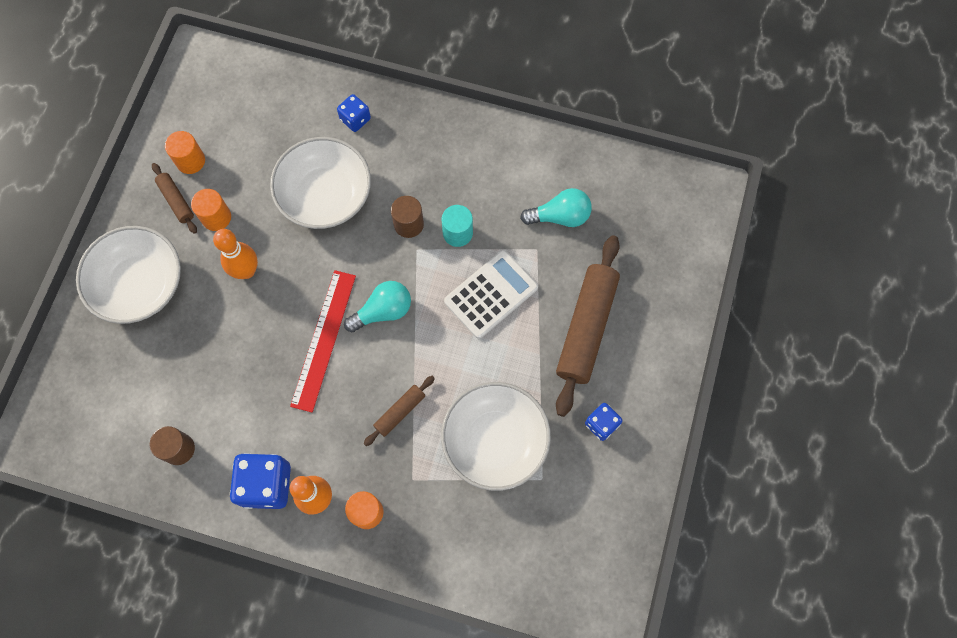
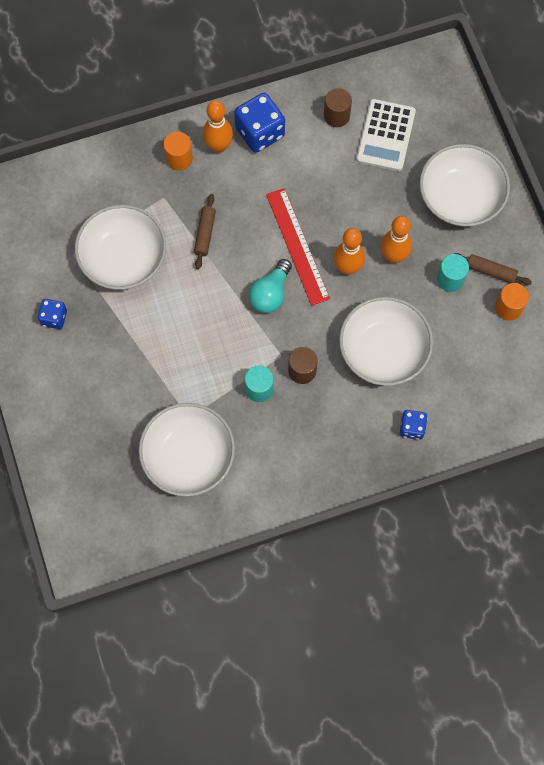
camera: 145 degrees right, 0 degrees up
orange cylinder [191,189,231,231] -> turquoise cylinder [437,254,469,292]
white calculator [444,250,538,339] -> white calculator moved to [356,99,416,171]
turquoise light bulb [520,188,592,227] -> white bowl [139,403,235,497]
brown rolling pin [556,235,620,417] -> none
none -> orange bowling pin [334,228,365,275]

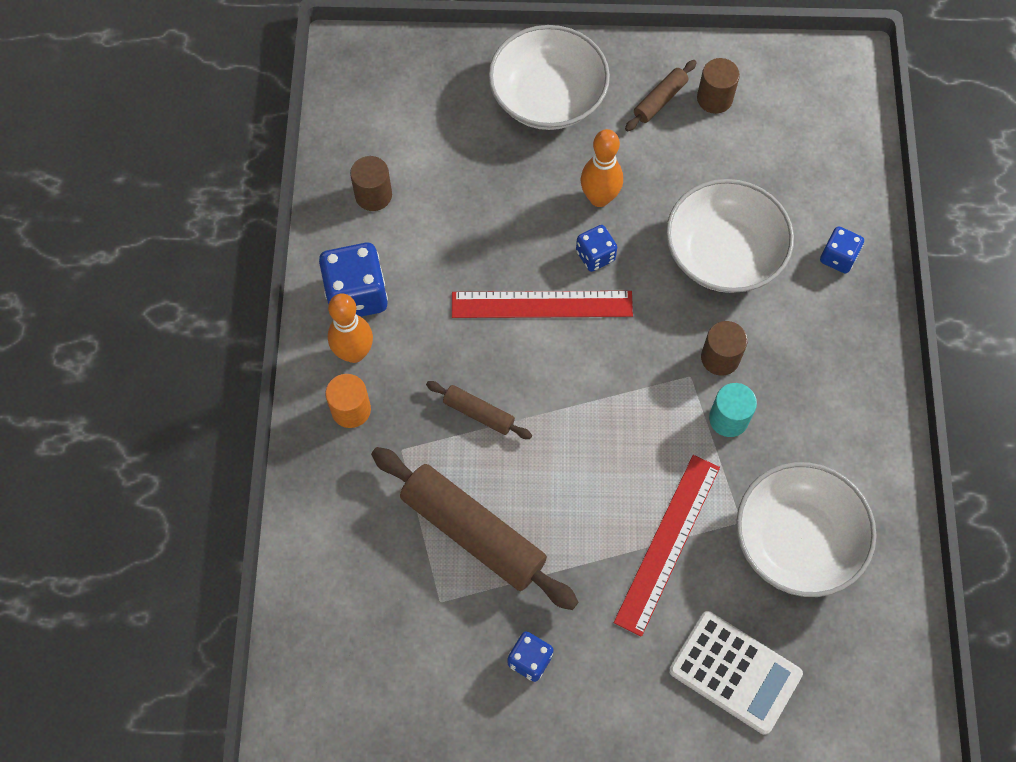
camera: 70 degrees left, 5 degrees down
white bowl [75,205,166,290] -> brown rolling pin [371,447,578,610]
turquoise light bulb [249,259,292,313] -> none
orange bowling pin [334,228,365,275] -> blue dice [576,225,617,272]
white calculator [356,99,416,171] -> white calculator moved to [669,611,803,735]
turquoise cylinder [437,254,469,292] -> none
orange cylinder [495,283,529,321] -> brown cylinder [697,58,740,114]
none -> red ruler [614,455,720,637]

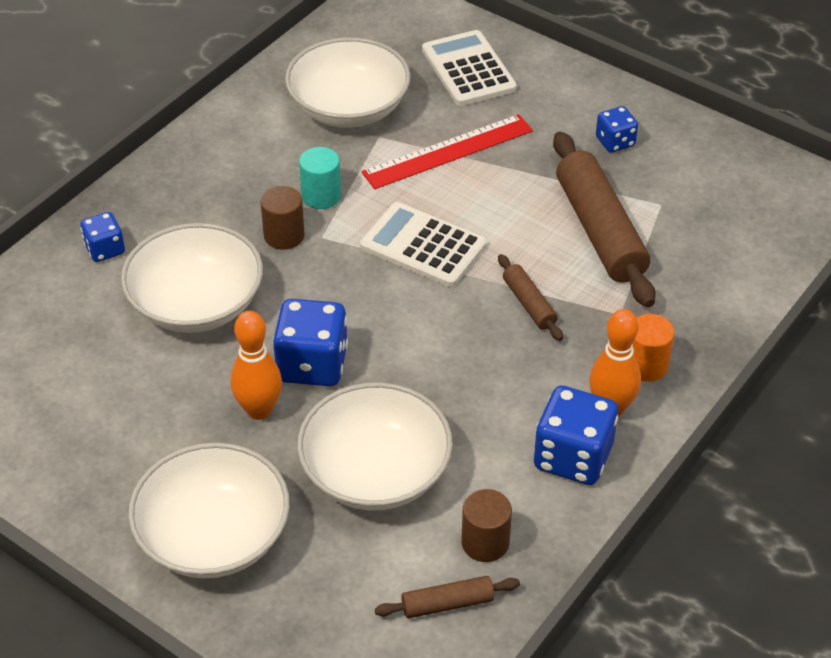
camera: 145 degrees left, 20 degrees down
red ruler [452,291,633,318] -> none
blue dice [576,225,617,272] -> blue dice [273,299,348,386], size x1.76
brown rolling pin [625,60,697,131] -> brown rolling pin moved to [375,576,520,618]
brown cylinder [697,58,740,114] -> none
none -> white bowl [297,382,453,511]
none -> white calculator [360,202,487,287]

